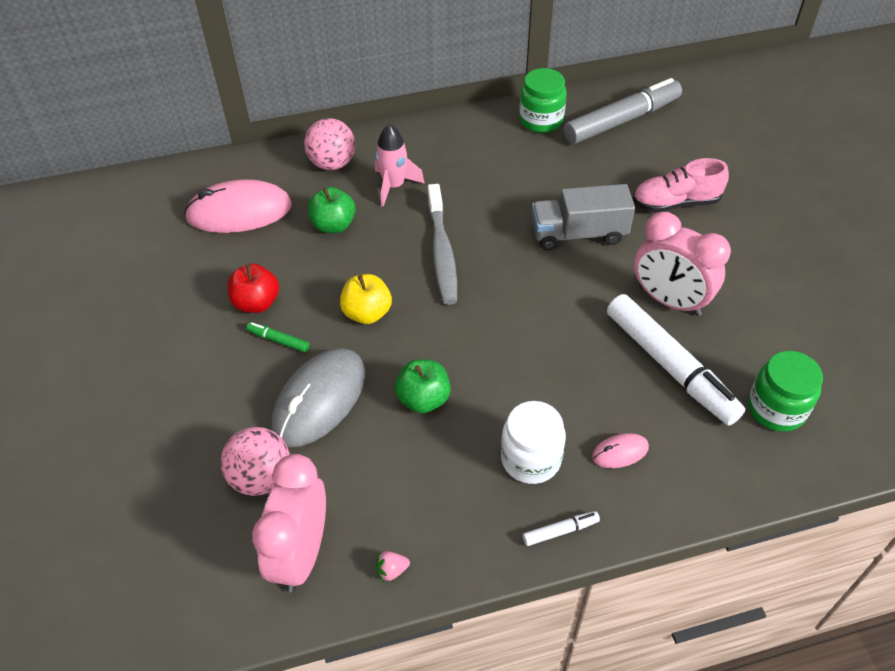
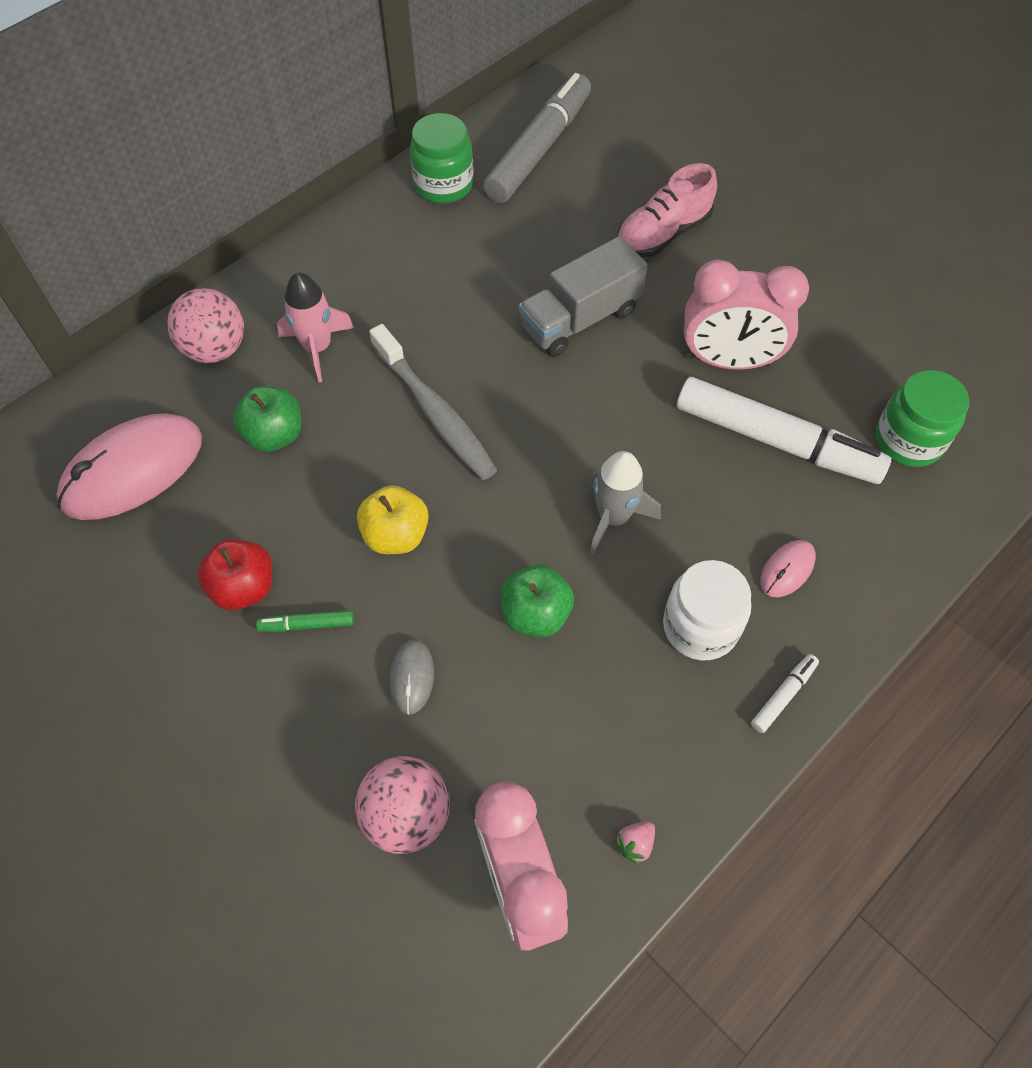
camera: 30 degrees left, 10 degrees up
grey mouse [272,348,365,447] -> grey mouse [390,639,434,715], size x0.46
none -> grey rocket [587,451,661,555]

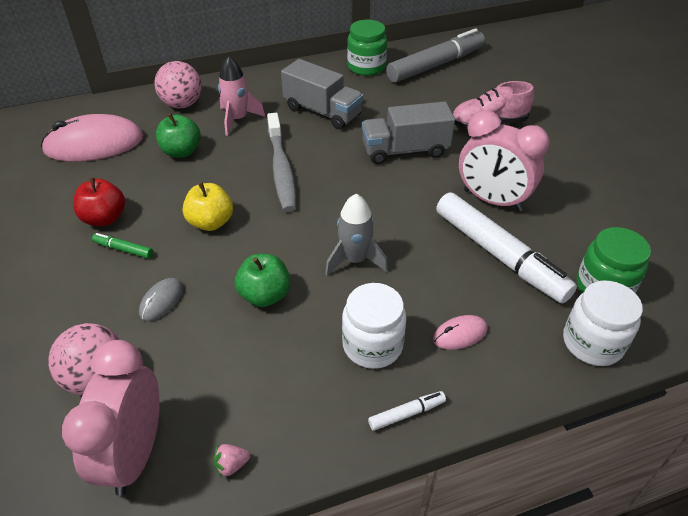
camera: 25 degrees right, 15 degrees down
none -> grey truck [281,59,363,130]
none -> white jar [563,281,643,366]

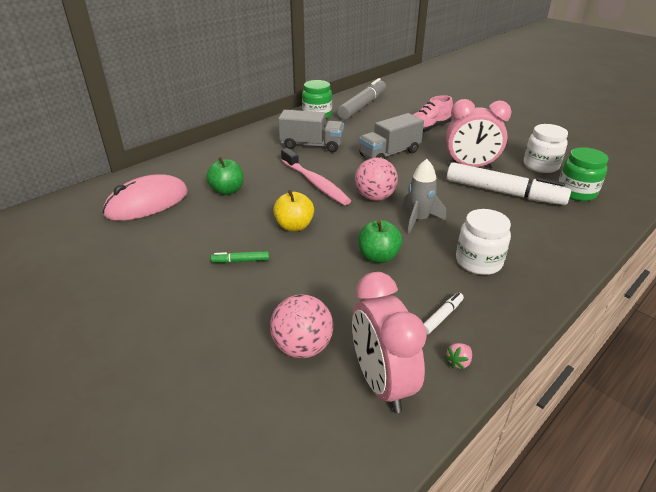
camera: 25 degrees left, 10 degrees down
red apple [73,177,125,226] -> none
grey mouse [139,278,183,321] -> none
pink ball [154,61,202,108] -> pink ball moved to [355,158,398,201]
pink rocket [218,56,265,136] -> none
grey toothbrush [267,113,296,212] -> pink toothbrush [281,148,351,205]
white marker [368,391,446,431] -> white marker moved to [424,292,464,334]
pink mouse [433,315,487,350] -> none
white jar [563,281,643,366] -> white jar moved to [524,124,568,173]

